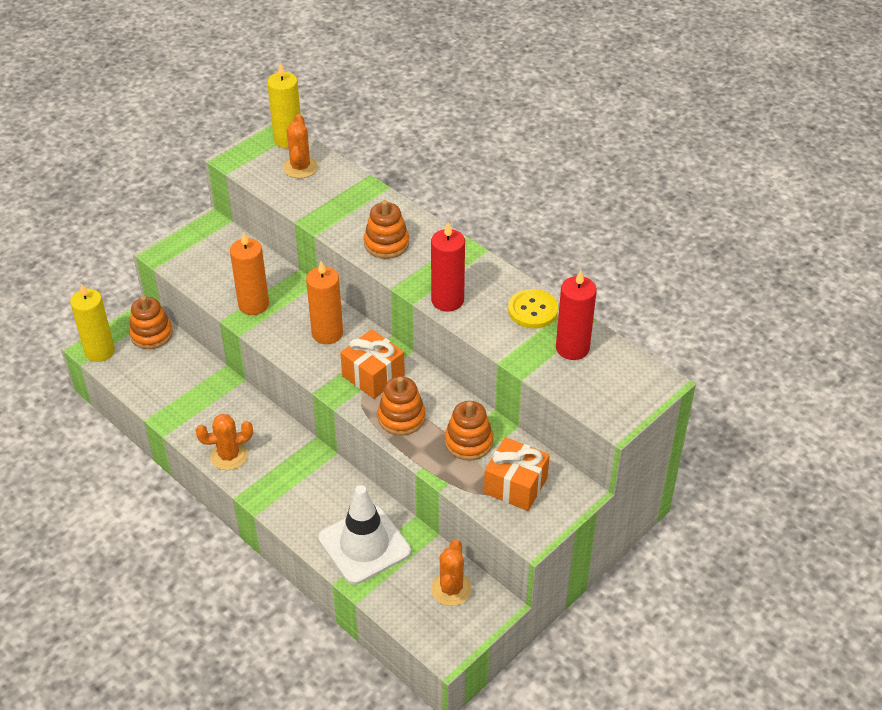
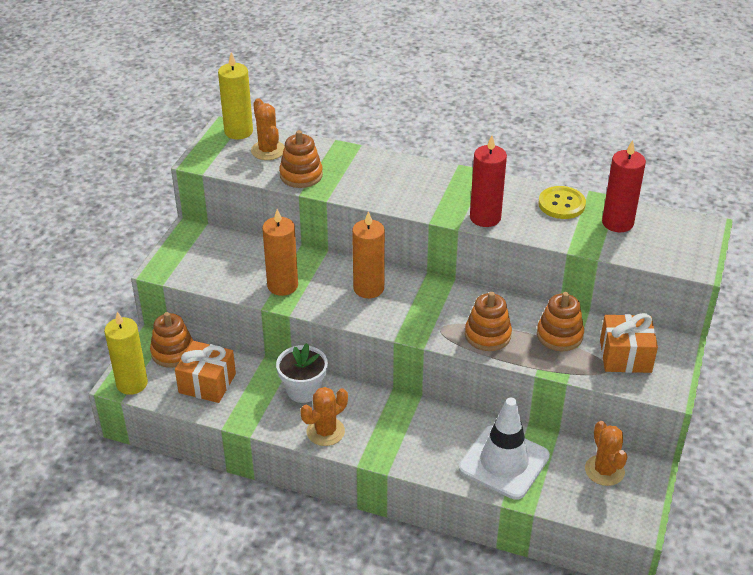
camera: 25 degrees left, 5 degrees down
orange gift [340,329,405,399] -> orange gift moved to [175,341,236,403]
orange stacking toy [364,200,409,259] -> orange stacking toy moved to [279,130,323,188]
none -> white flower pot [276,343,328,403]

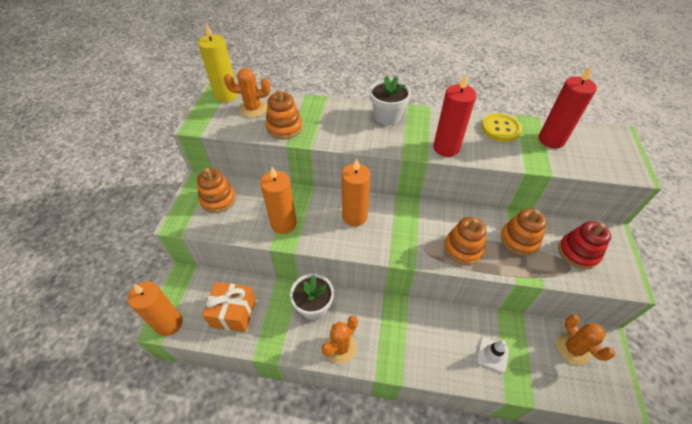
camera: 10 degrees left, 10 degrees up
yellow candle [104,311,148,395] -> orange candle [127,281,183,336]
orange stacking toy [150,312,193,368] -> orange stacking toy moved to [197,168,236,213]
orange cactus [251,98,285,160] -> orange cactus turned 60 degrees counterclockwise [224,68,270,118]
white traffic cone [459,398,550,500] -> white traffic cone [477,337,509,373], size x0.47
orange gift [600,313,658,373] -> red stacking toy [558,221,611,269]
none -> white flower pot [369,75,411,125]

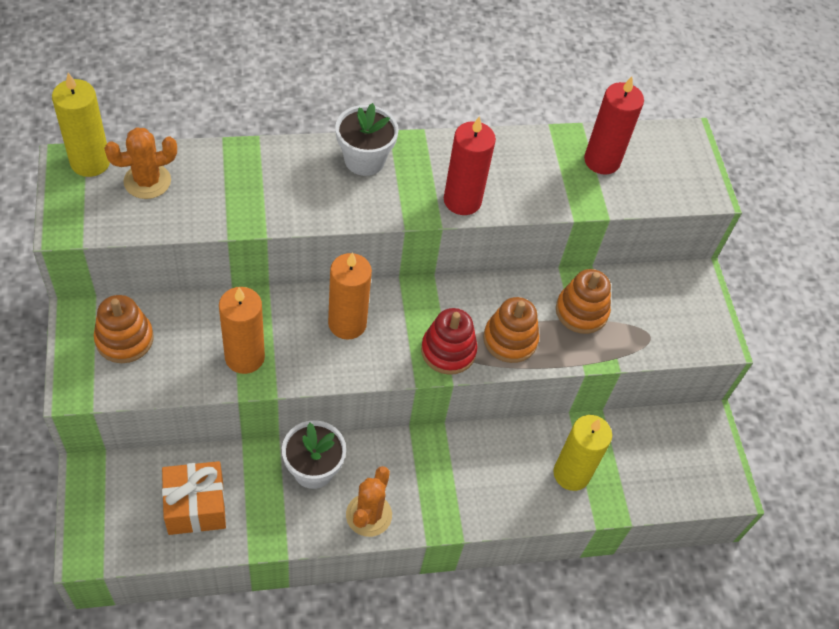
camera: 25 degrees left, 5 degrees up
orange candle [127,281,183,336] -> none
orange stacking toy [265,89,303,139] -> none
white traffic cone [477,337,509,373] -> yellow candle [553,415,612,491]
yellow button [482,113,522,142] -> none
orange cactus [556,314,615,365] -> none
red stacking toy [558,221,611,269] -> red stacking toy moved to [421,308,478,375]

